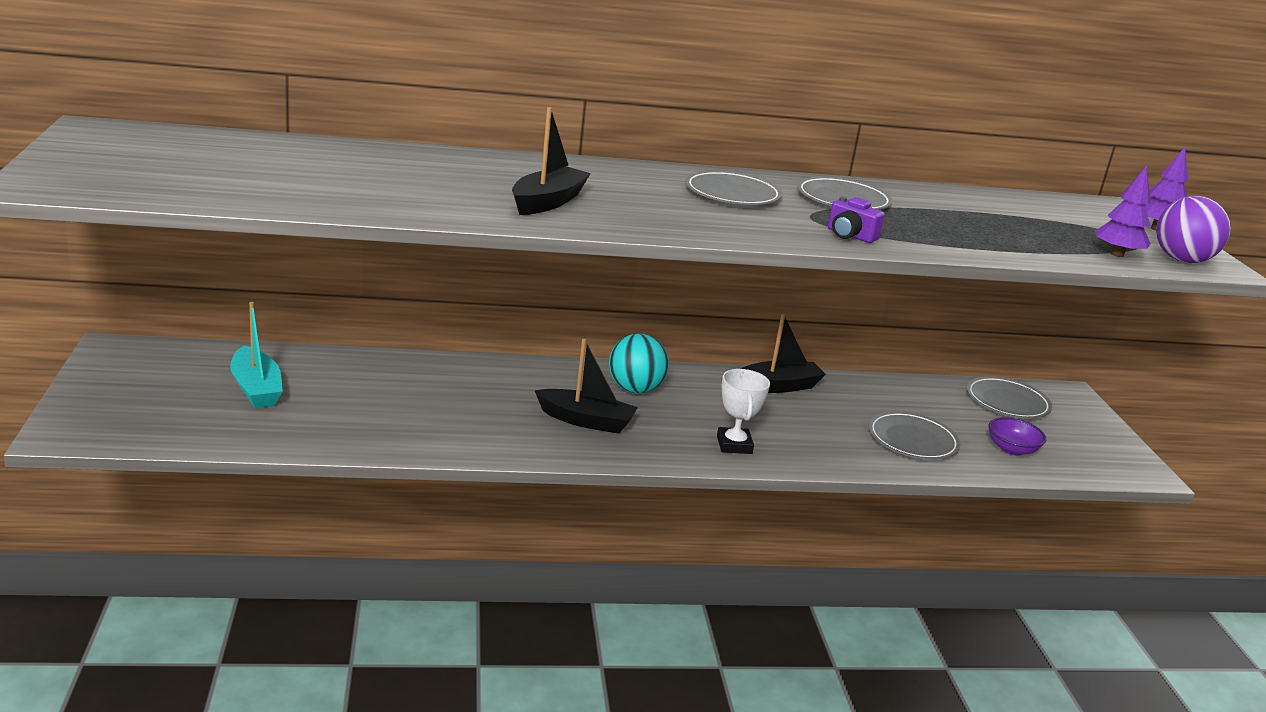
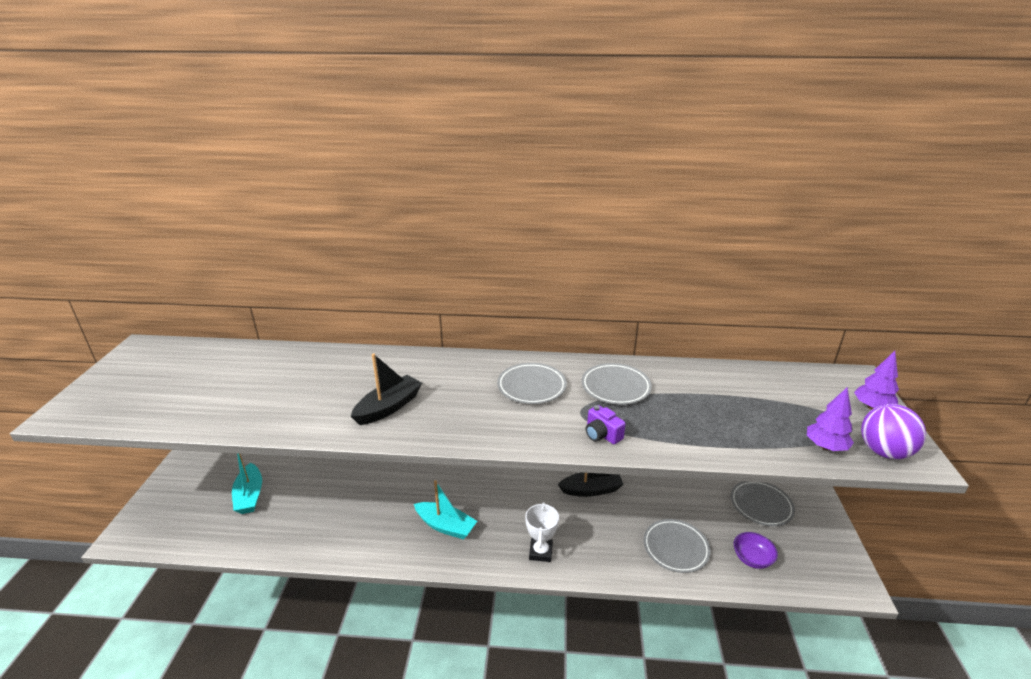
camera: 15 degrees right, 5 degrees up
black boat [534,339,638,434] -> turquoise boat [414,480,477,539]
turquoise ball [609,334,669,394] -> none

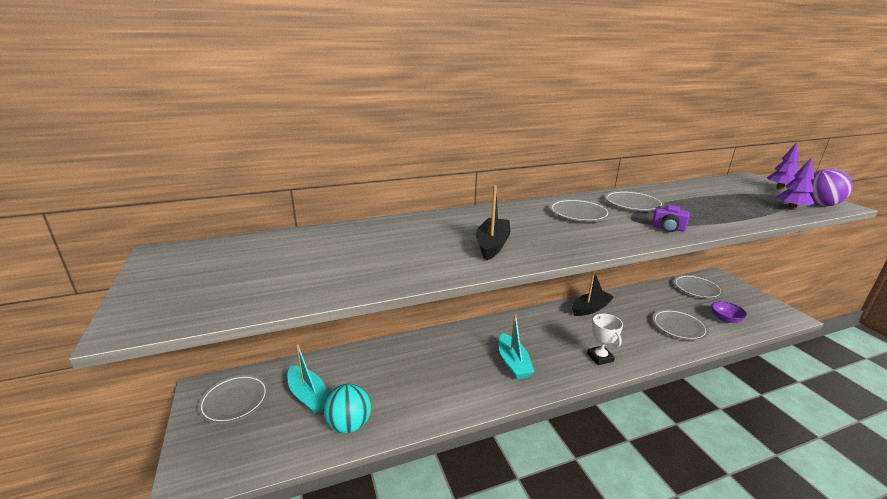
camera: 25 degrees left, 5 degrees down
turquoise boat [414,480,477,539] -> turquoise boat turned 75 degrees clockwise [499,314,535,380]
none -> grey plate [198,375,268,424]
none -> turquoise ball [324,384,371,433]

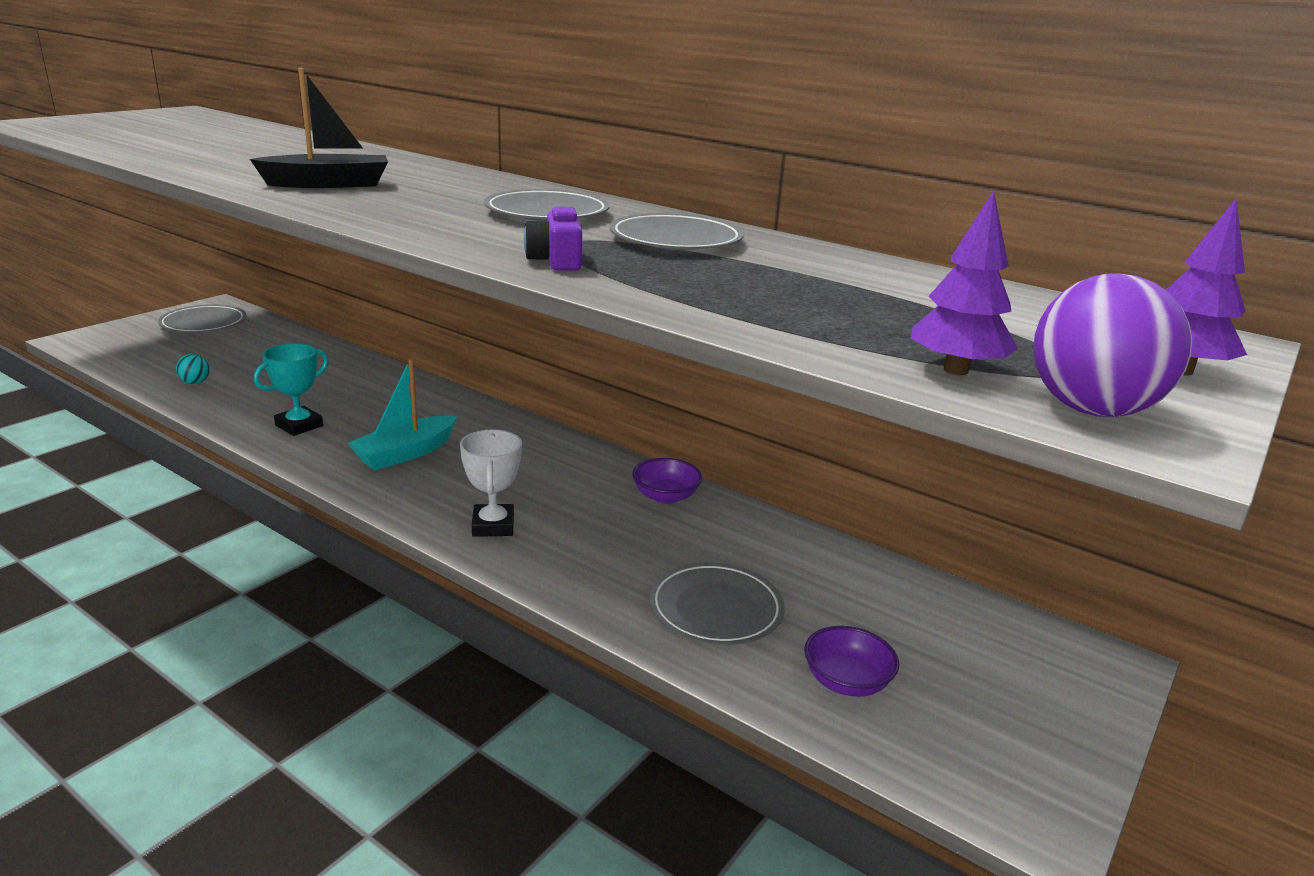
camera: 55 degrees right, 0 degrees up
turquoise boat [288,344,329,414] -> none
turquoise ball [324,384,371,433] -> turquoise ball [176,354,210,384], size x0.49
black boat [572,271,614,316] -> purple bowl [632,458,702,504]
white trophy [587,314,623,365] -> white trophy turned 45 degrees counterclockwise [460,429,522,537]
grey plate [674,275,723,298] -> none
none -> turquoise trophy [254,343,329,436]

